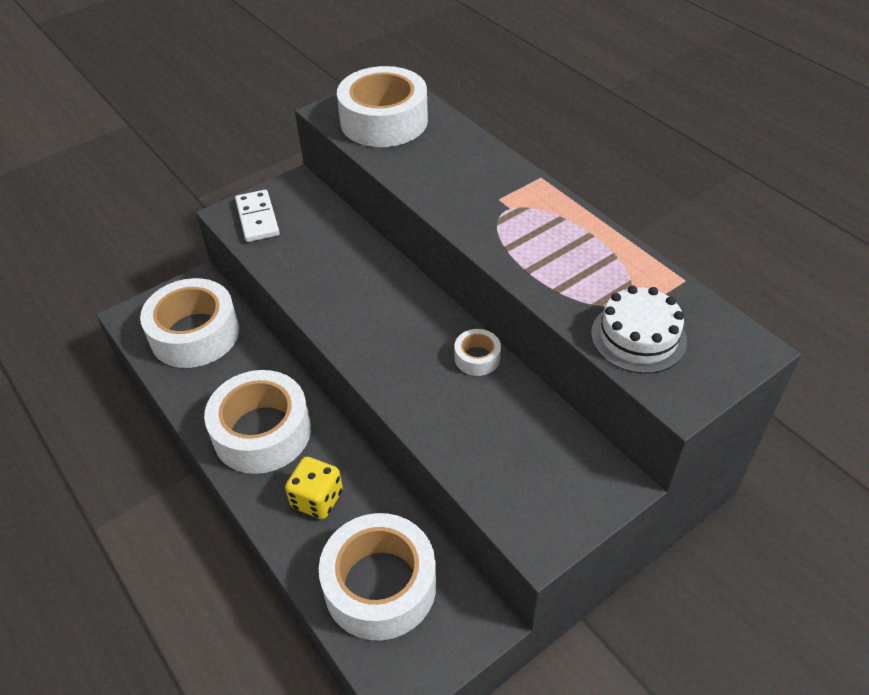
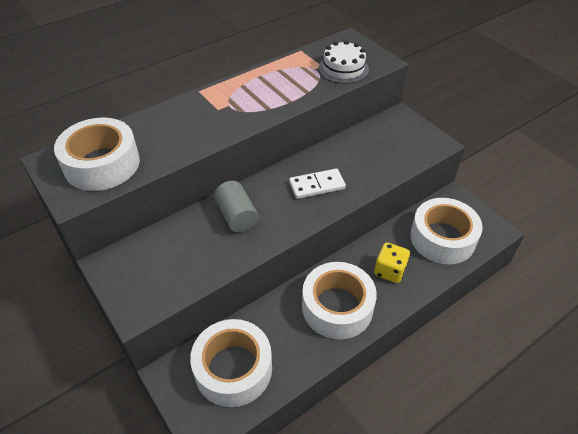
camera: 90 degrees left, 0 degrees up
white domino [235,190,280,242] -> white domino moved to [289,168,346,199]
white tape [455,329,501,376] -> none
none -> grey cylinder [214,181,258,233]

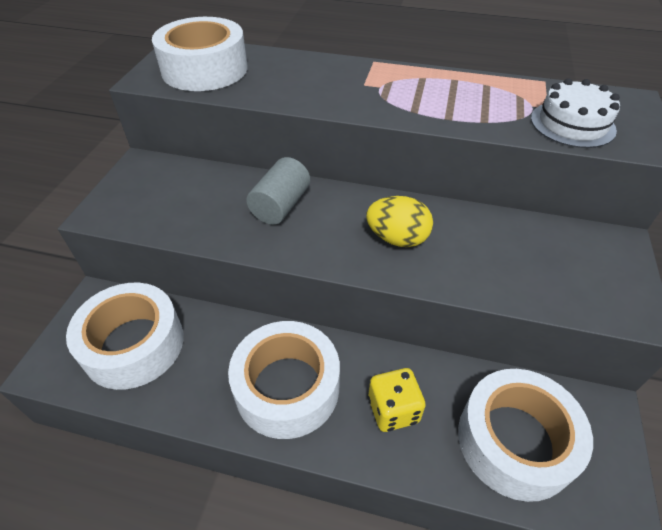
camera: 50 degrees right, 0 degrees up
white domino [289,168,346,199] -> yellow egg [366,196,433,247]

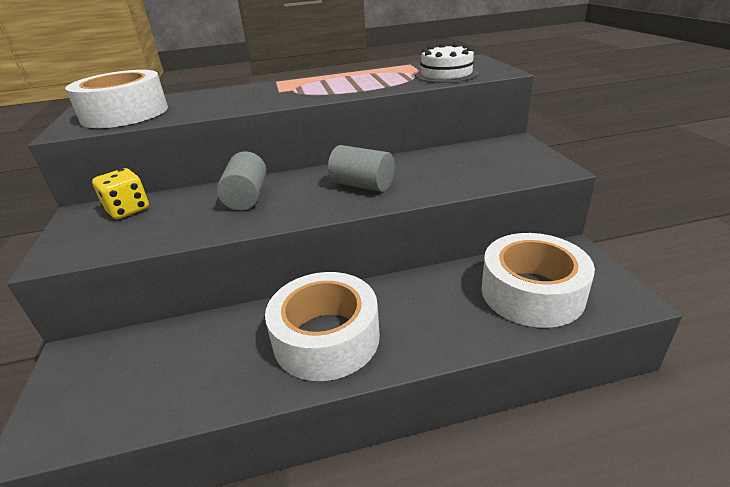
camera: 25 degrees left, 15 degrees down
white tape [66,283,184,390] -> none
yellow egg [366,196,433,247] -> grey cylinder [328,145,395,192]
yellow dice [368,368,426,432] -> yellow dice moved to [92,168,149,219]

